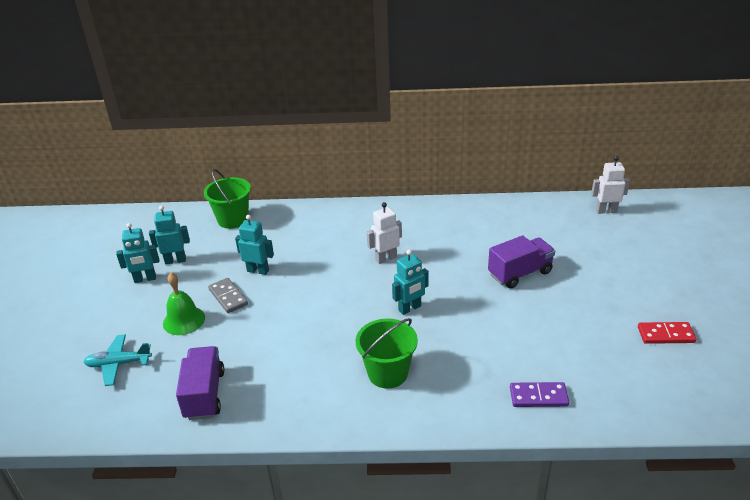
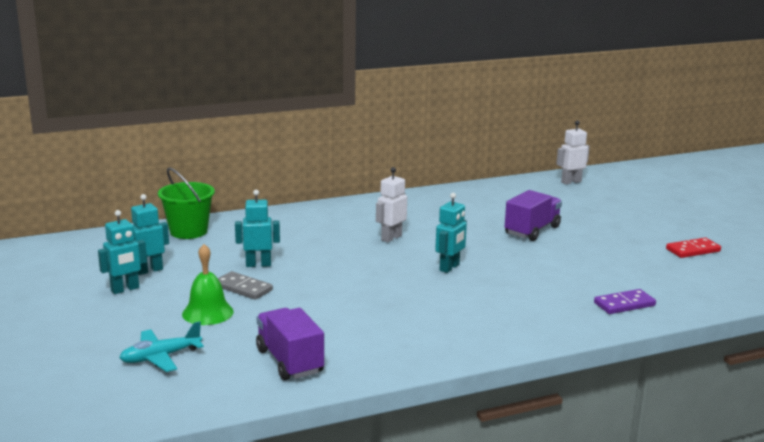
camera: 25 degrees left, 15 degrees down
green bucket [355,318,418,389] -> none

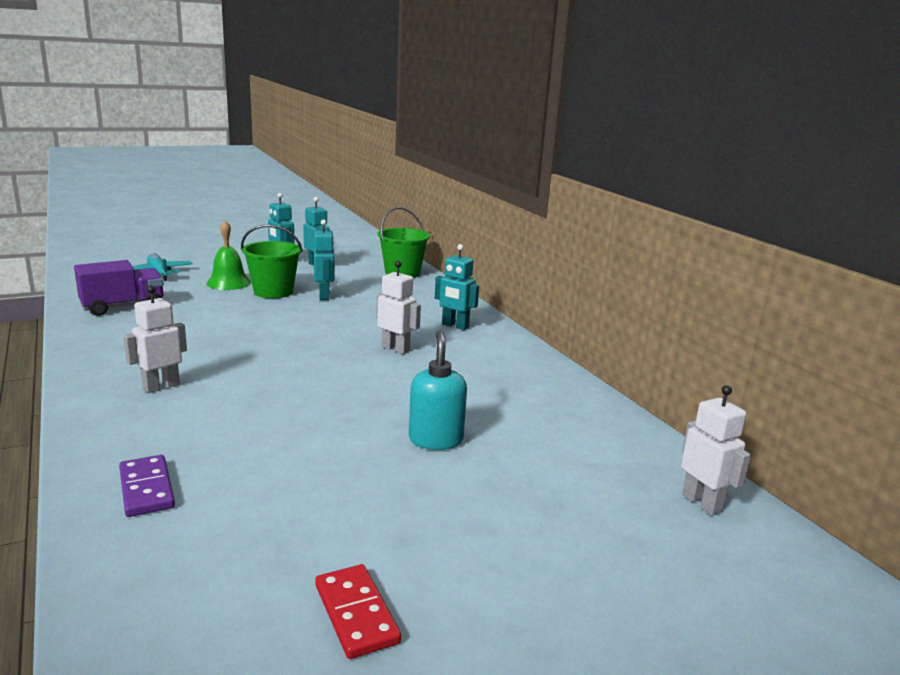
camera: 85 degrees right, 0 degrees up
grey domino [218,271,273,300] -> green bucket [241,225,303,298]
turquoise robot [435,193,467,273] -> turquoise robot moved to [435,244,479,330]
purple truck [505,190,562,241] -> turquoise soap dispenser [409,331,467,450]
none -> white robot [123,285,187,393]

